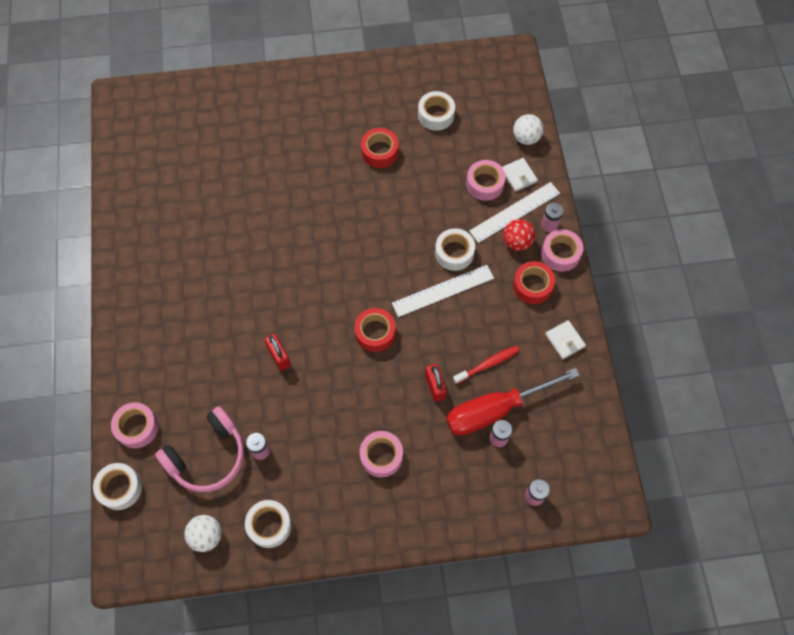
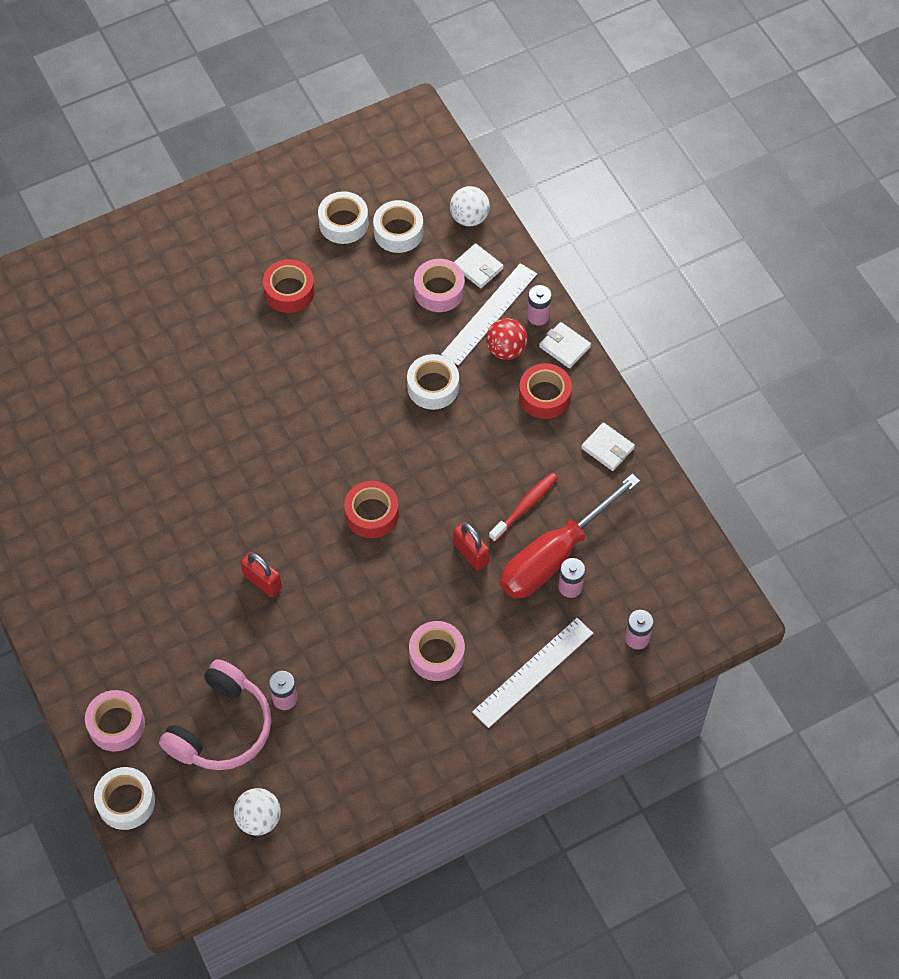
camera: 20 degrees left, 5 degrees down
white tape [245,500,292,548] -> white tape moved to [373,200,423,253]
white ruler [392,265,494,317] -> white ruler moved to [472,618,593,728]
pink tape [541,229,583,272] -> white wallet [539,322,591,368]

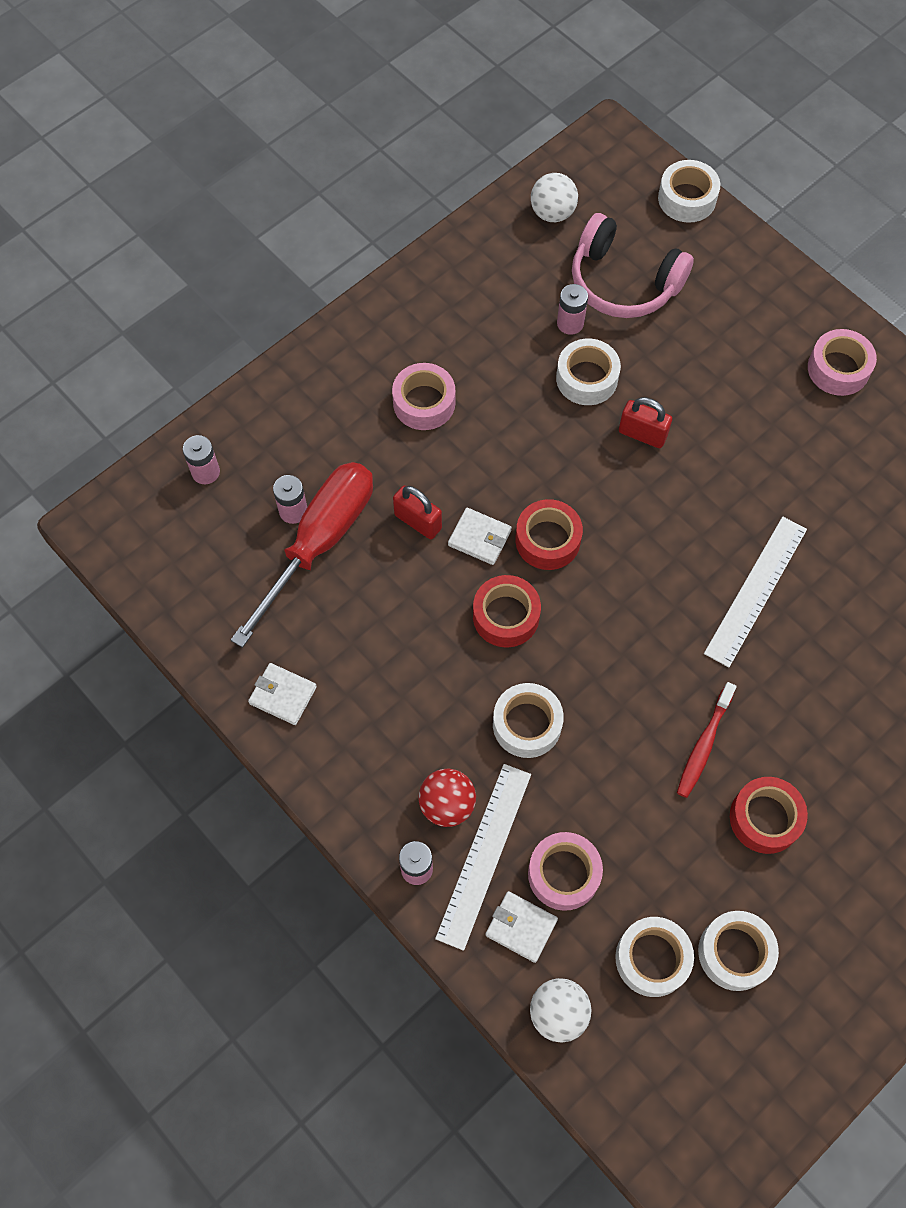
camera: 165 degrees right, 5 degrees up
pink tape [85,690,145,751] -> pink tape moved to [808,329,877,396]
pink headphones [159,659,272,770] -> pink headphones turned 75 degrees counterclockwise [572,213,694,318]
white ruler [472,618,593,728] -> white ruler moved to [704,517,807,667]
red toothbrush [489,473,558,542] -> red toothbrush moved to [677,682,737,798]
red tape [519,363,572,419] -> red tape moved to [473,575,541,647]
white wallet [539,322,591,368] -> white wallet moved to [448,508,512,565]
none -> white tape [556,339,621,405]

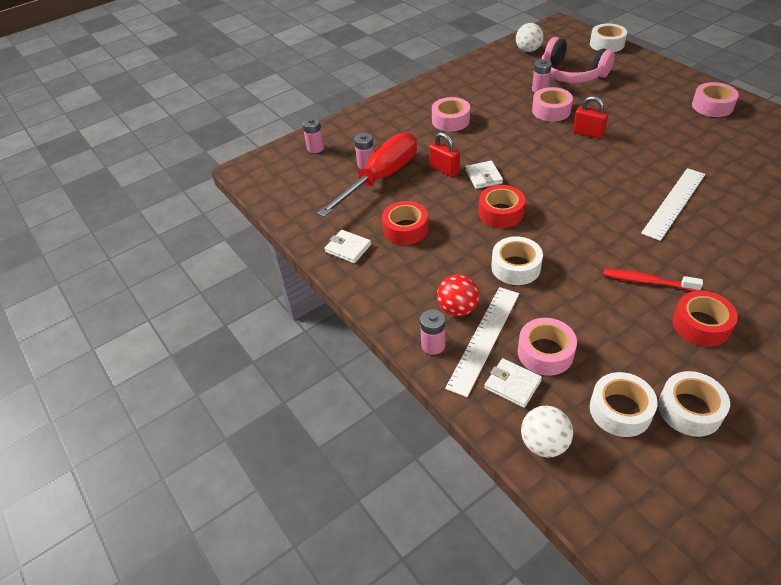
camera: 10 degrees right, 20 degrees down
white wallet [448,508,512,565] -> white wallet turned 45 degrees clockwise [465,161,503,189]
red tape [515,499,583,570] -> red tape moved to [382,201,428,245]
white tape [556,339,621,405] -> pink tape [532,87,573,121]
red toothbrush [677,682,737,798] -> red toothbrush turned 75 degrees clockwise [603,269,703,291]

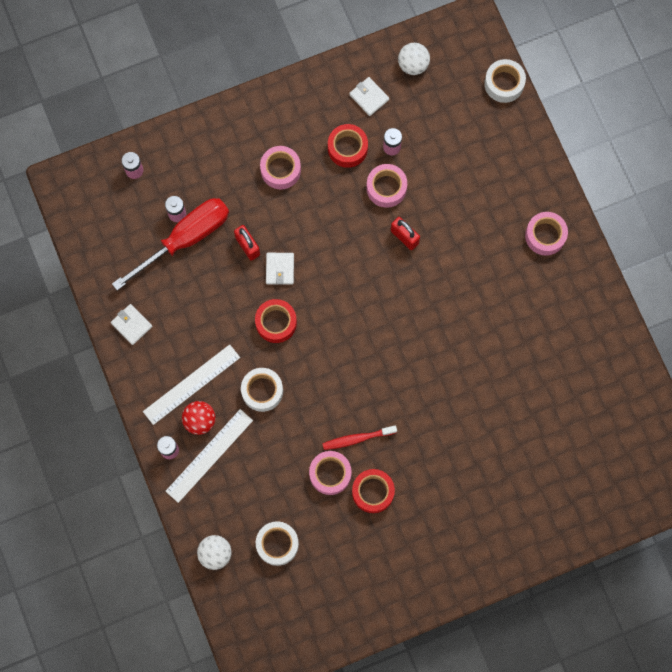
camera: 10 degrees right, 30 degrees up
red tape [382,201,428,245] -> red tape moved to [328,124,368,168]
white wallet [484,358,542,408] -> white wallet moved to [349,77,389,116]
pink tape [518,318,577,376] -> pink tape moved to [309,451,352,495]
pink headphones [541,37,615,83] -> none
red toothbrush [603,269,703,291] -> red toothbrush turned 45 degrees counterclockwise [322,425,397,450]
white ruler [641,168,705,241] -> white ruler moved to [143,344,240,425]
white tape [658,371,730,437] -> none

